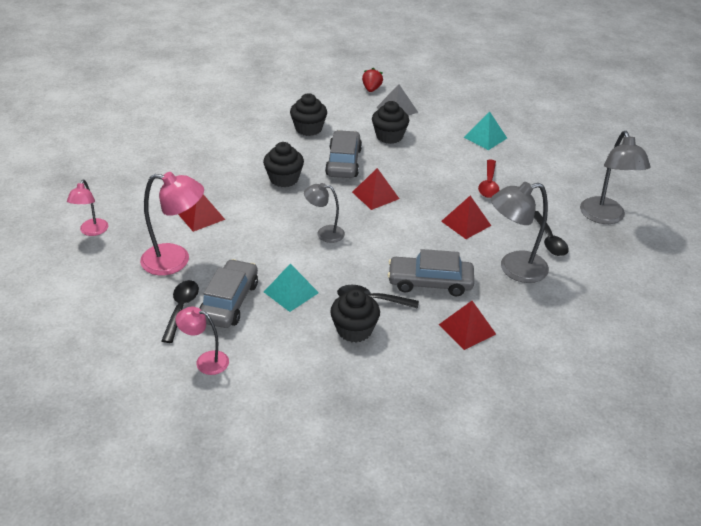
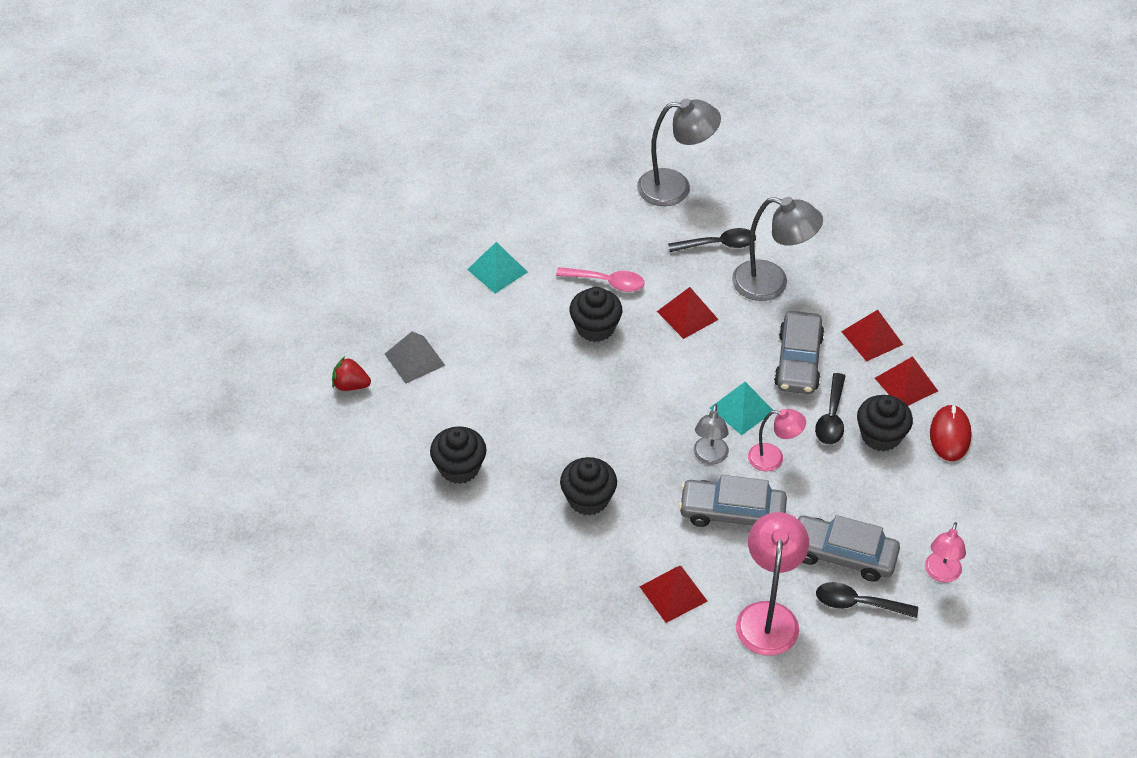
camera: 85 degrees left, 10 degrees up
pink lamp [67,180,108,236] -> pink lamp moved to [748,409,806,471]
turquoise pyramid [264,264,319,312] -> turquoise pyramid moved to [710,382,773,435]
grey car [325,130,362,178] -> grey car moved to [679,475,787,527]
red pyramid [352,168,399,210] -> red pyramid moved to [875,356,938,406]
black cupcake [372,101,409,144] -> black cupcake moved to [569,287,622,342]
red spoon [478,159,499,198] -> pink spoon [556,267,645,292]
grey lamp [491,182,549,283] -> grey lamp turned 60 degrees counterclockwise [732,197,823,301]
none -> red mouse [930,404,971,461]

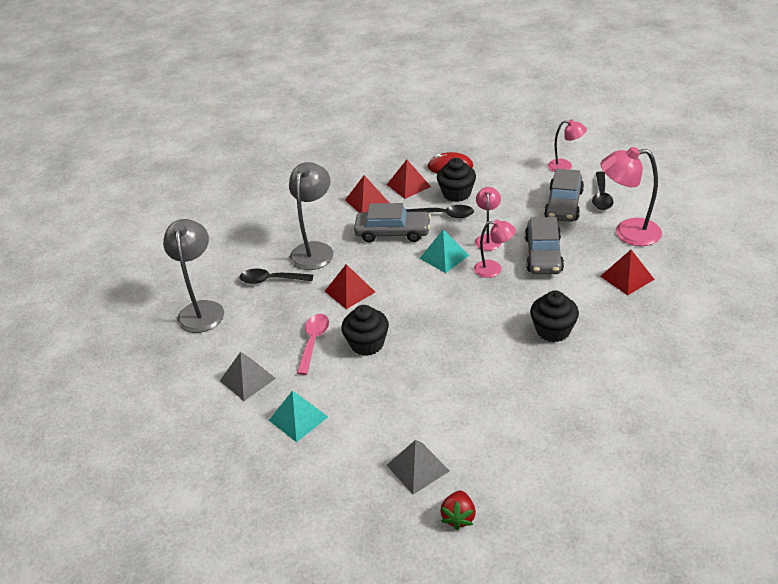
camera: 90 degrees left, 10 degrees down
black cupcake [430,426,487,484] -> none
black spoon [668,228,756,252] -> black spoon turned 75 degrees counterclockwise [239,269,313,284]
grey lamp [694,404,729,464] -> pink lamp [474,220,516,278]
none -> grey pyramid [220,352,276,401]

